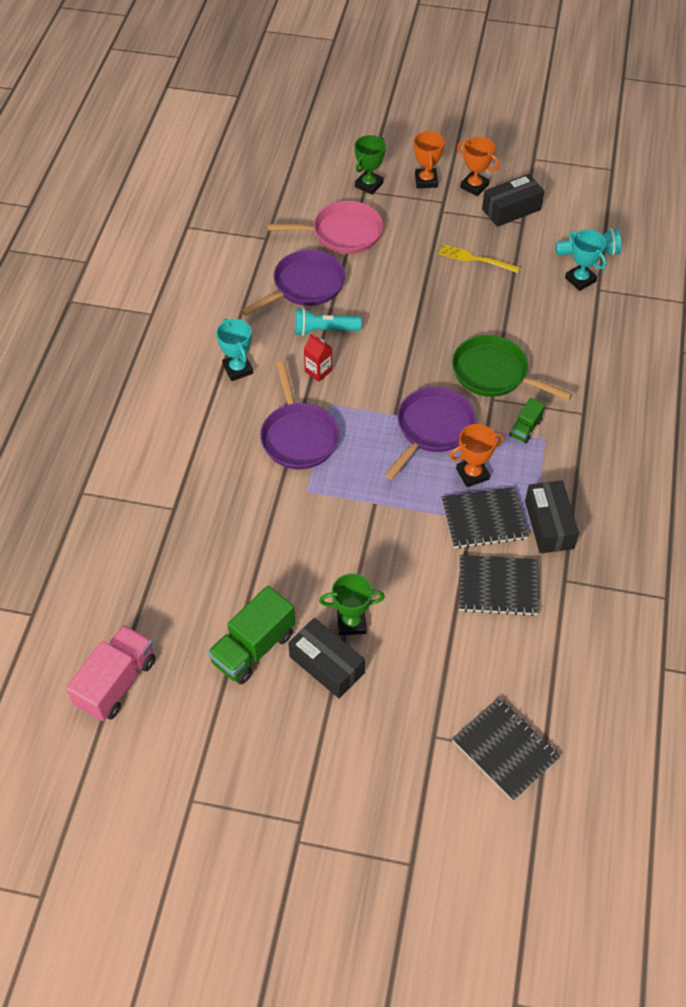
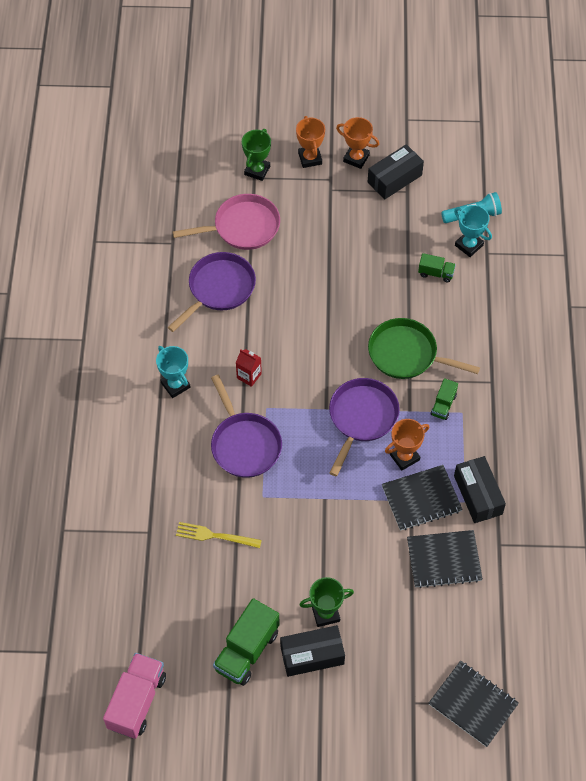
camera: 10 degrees left, 5 degrees up
black box [288,618,365,699] -> black box turned 45 degrees counterclockwise [280,625,345,677]
turquoise flashlight [295,308,362,336] -> none
yellow fork [439,244,520,273] -> yellow fork moved to [176,522,262,548]
none -> green truck [418,253,456,282]

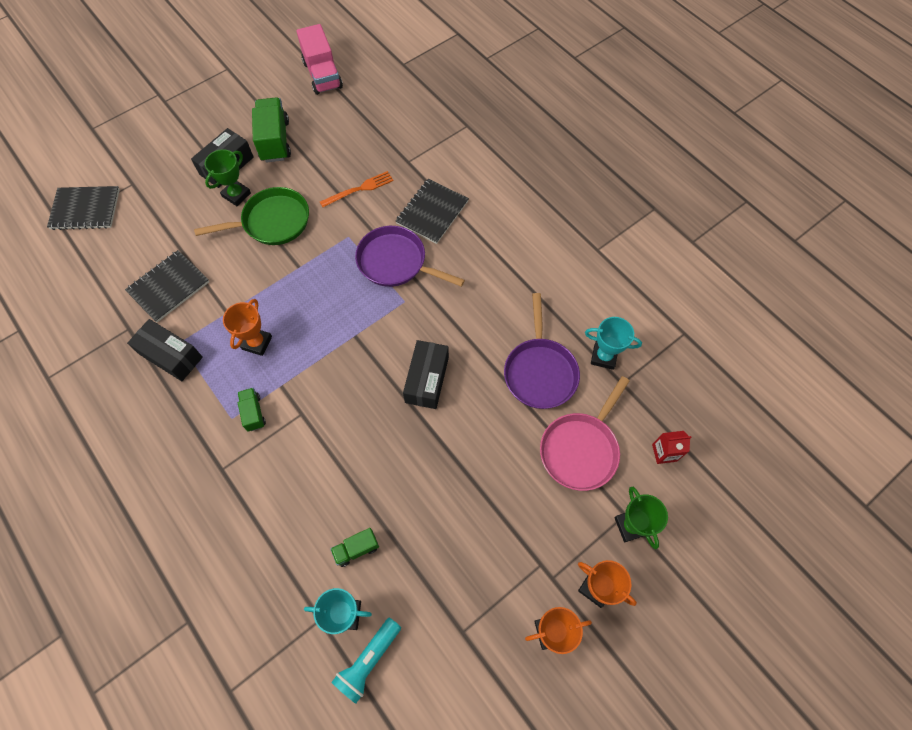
camera: 140 degrees right, 5 degrees up
turquoise trophy [156,346,191,398] -> turquoise trophy moved to [585,317,642,370]
yellow fork [176,522,262,548] -> orange fork [320,171,393,207]
red carton [236,349,262,387] -> red carton moved to [652,431,691,464]
purple pan [329,378,400,476] -> none
black box [368,144,424,200] -> black box moved to [403,340,449,409]
green pan [368,318,480,379] -> green pan moved to [194,187,309,245]
black notebook [382,465,463,531] -> black notebook moved to [396,179,469,244]

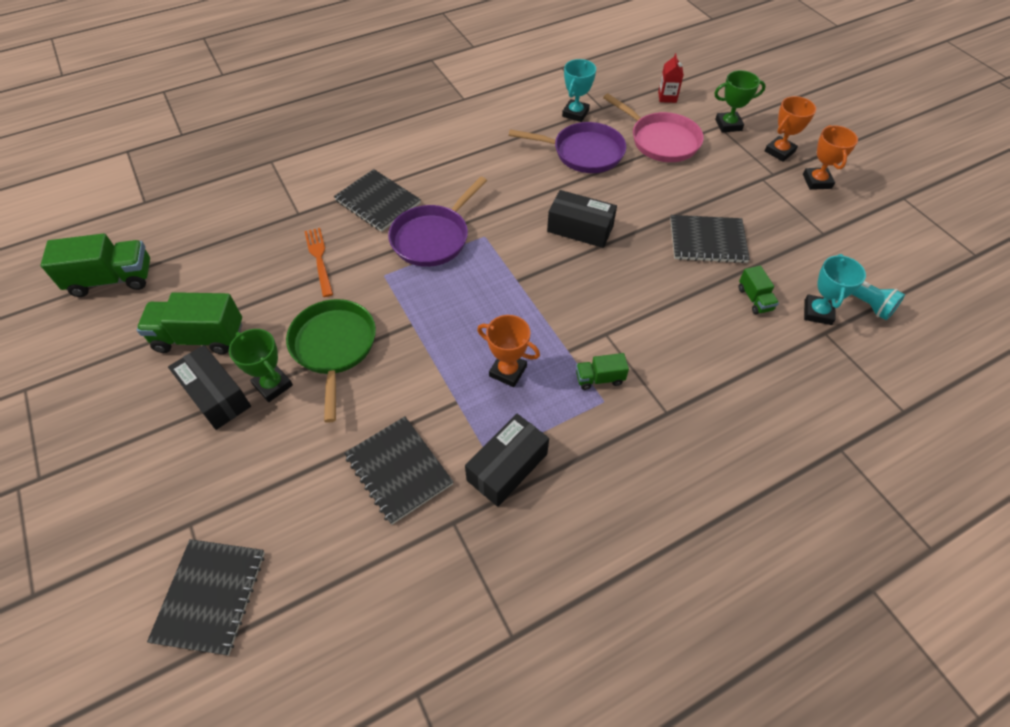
camera: 80 degrees left, 10 degrees down
pink truck [296,24,343,95] -> green truck [41,233,150,297]
none -> black notebook [670,215,750,263]

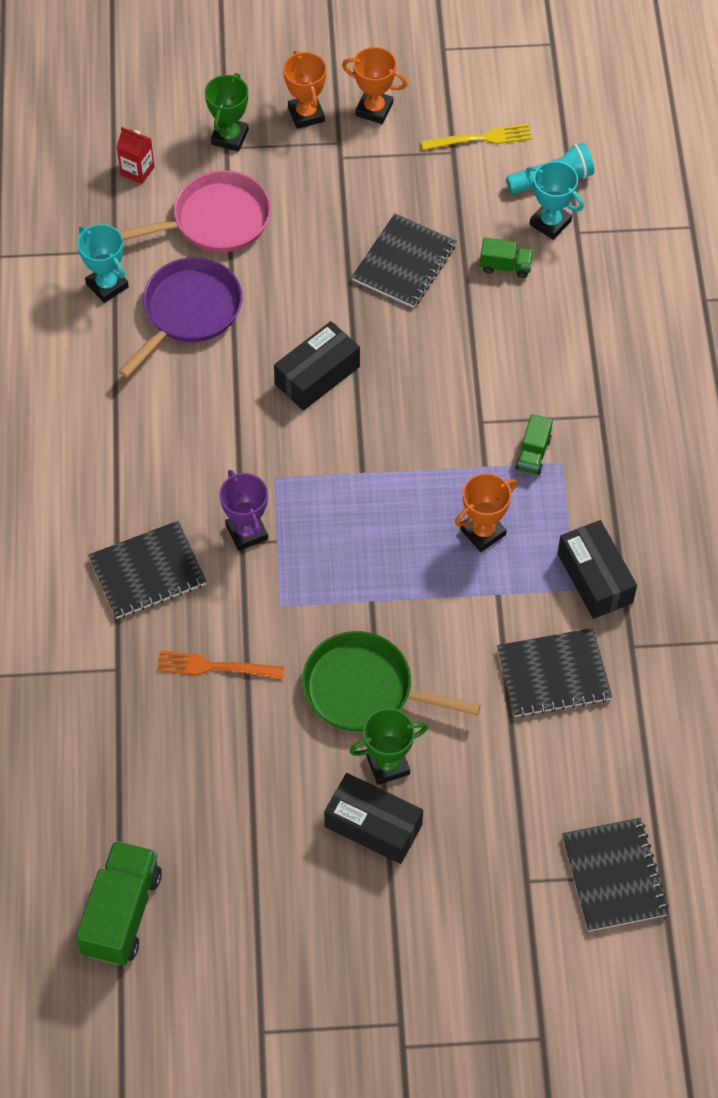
camera: 65 degrees left, 5 degrees up
green truck [137,292,242,354] -> none
black notebook [147,539,265,656] -> black notebook turned 45 degrees clockwise [562,818,669,932]
black box [168,345,251,430] -> black box turned 45 degrees clockwise [324,773,423,864]
purple pan [388,177,487,267] -> purple trophy [219,470,268,551]
none -> yellow fork [421,123,532,150]

